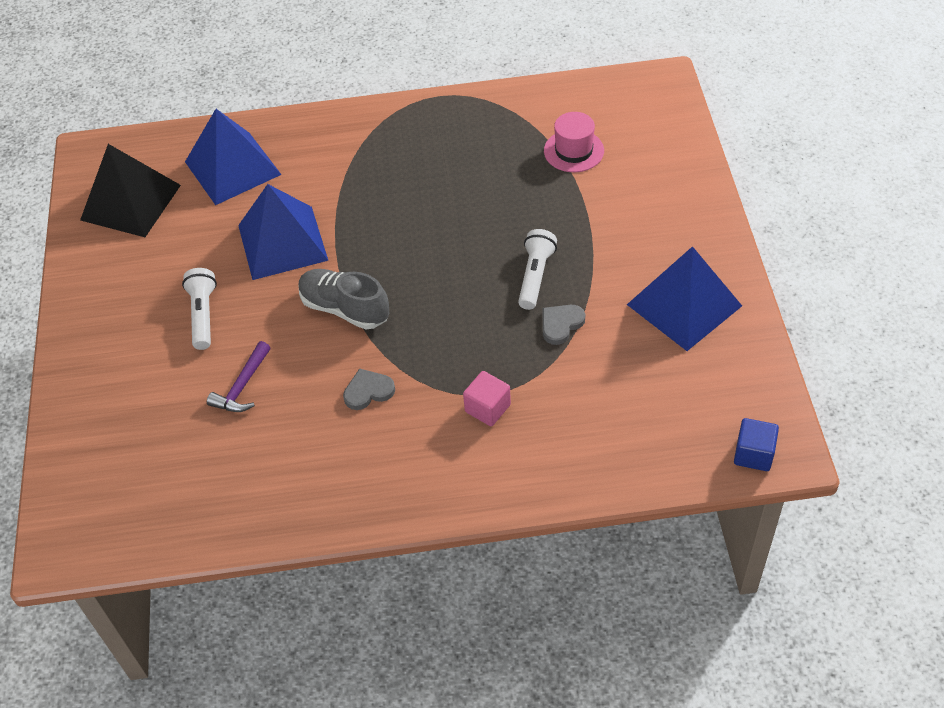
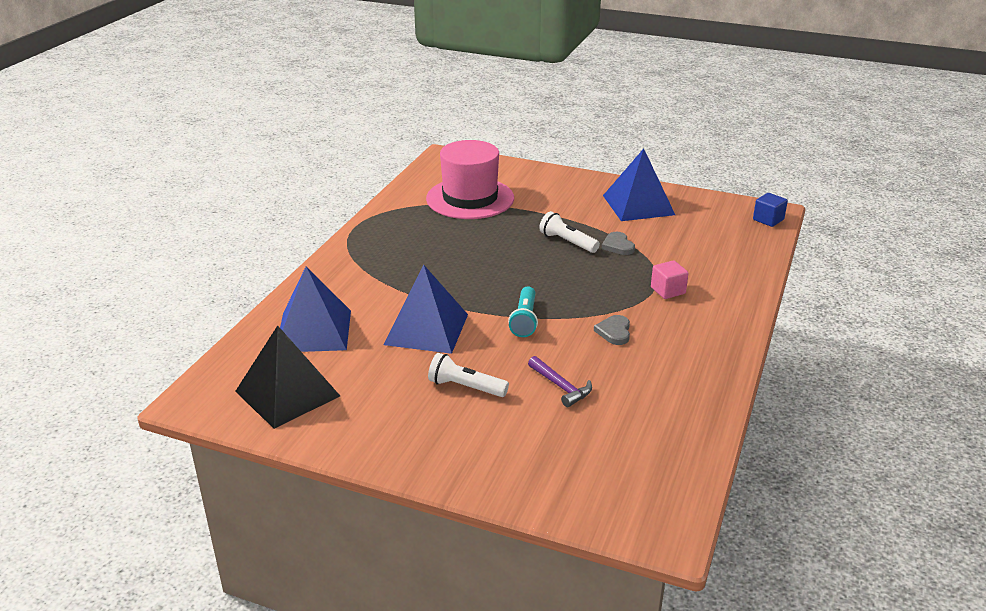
camera: 65 degrees left, 20 degrees down
grey shoe [298,269,389,329] -> turquoise flashlight [508,287,538,337]
pink hat [544,112,604,172] -> pink hat [426,140,514,219], size x1.93

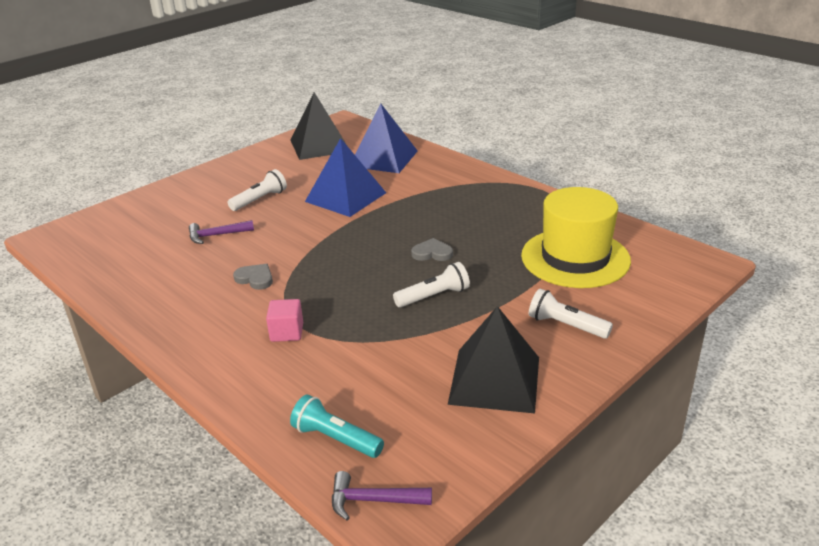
camera: 115 degrees right, 0 degrees up
pink hat [426,140,514,219] -> yellow hat [521,187,631,288]
turquoise flashlight [508,287,538,337] -> turquoise flashlight moved to [290,395,384,458]
grey heart [602,232,635,255] -> grey heart moved to [411,238,453,261]
blue pyramid [603,149,675,221] -> black pyramid [448,306,539,414]
blue cube [753,193,788,227] -> purple hammer [332,471,432,520]
none -> white flashlight [529,289,613,339]

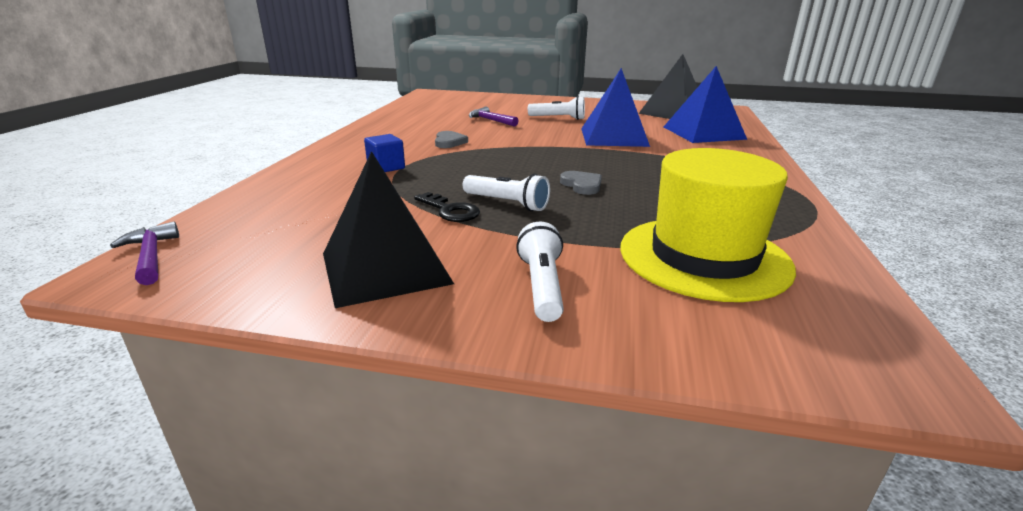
camera: 55 degrees right, 5 degrees down
pink cube [266,299,303,342] -> blue cube [364,134,405,172]
turquoise flashlight [290,395,384,458] -> none
none -> black key [414,192,480,222]

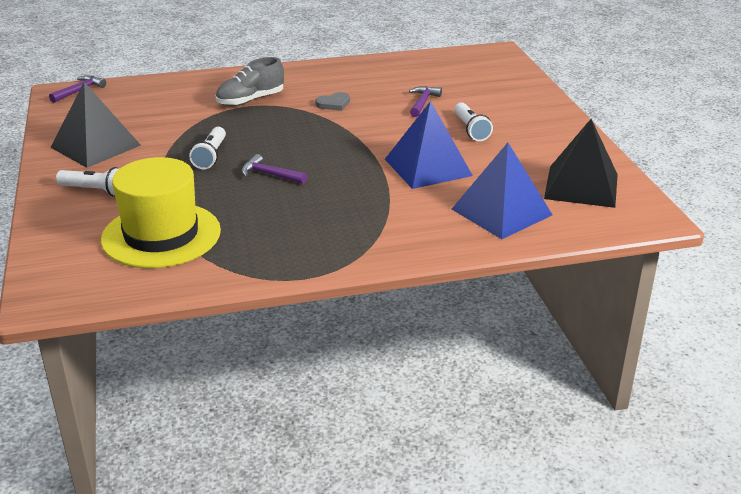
camera: 65 degrees right, 5 degrees up
blue cube [364,134,405,172] -> grey shoe [215,57,284,106]
black key [414,192,480,222] -> none
white flashlight [516,222,564,322] -> white flashlight turned 45 degrees clockwise [56,167,119,197]
grey heart [560,171,602,195] -> purple hammer [241,154,307,184]

